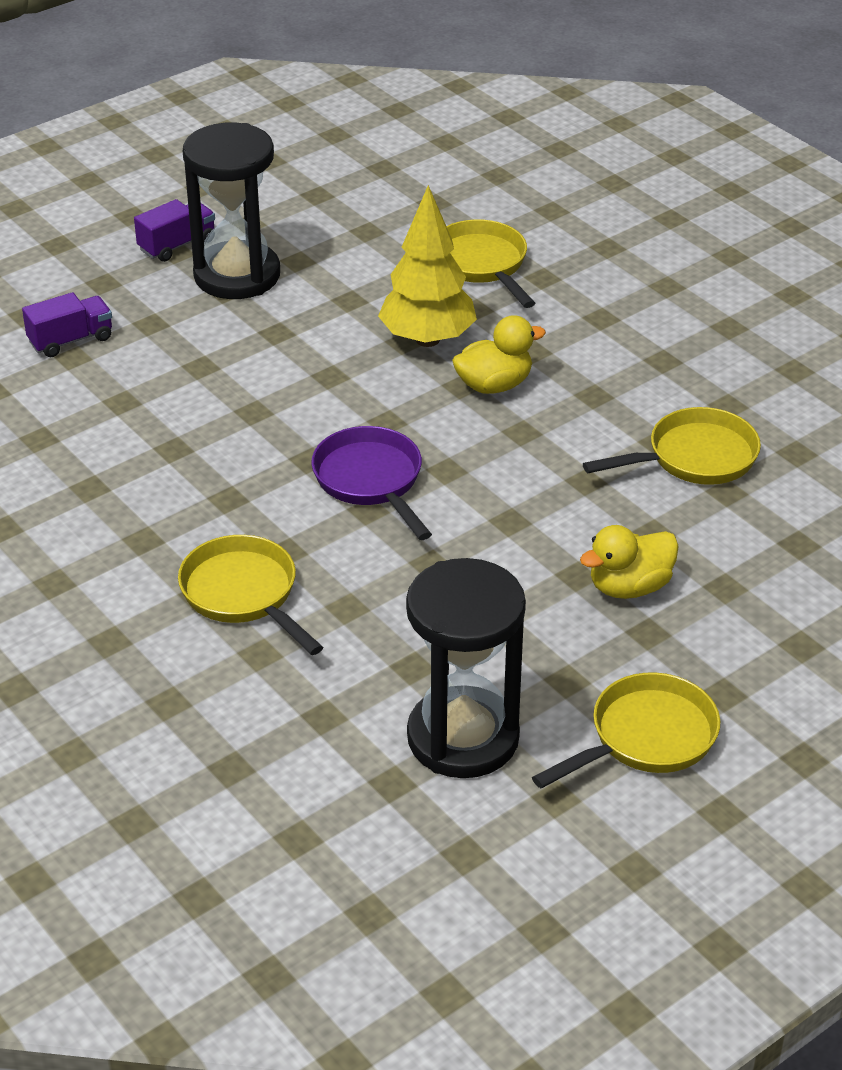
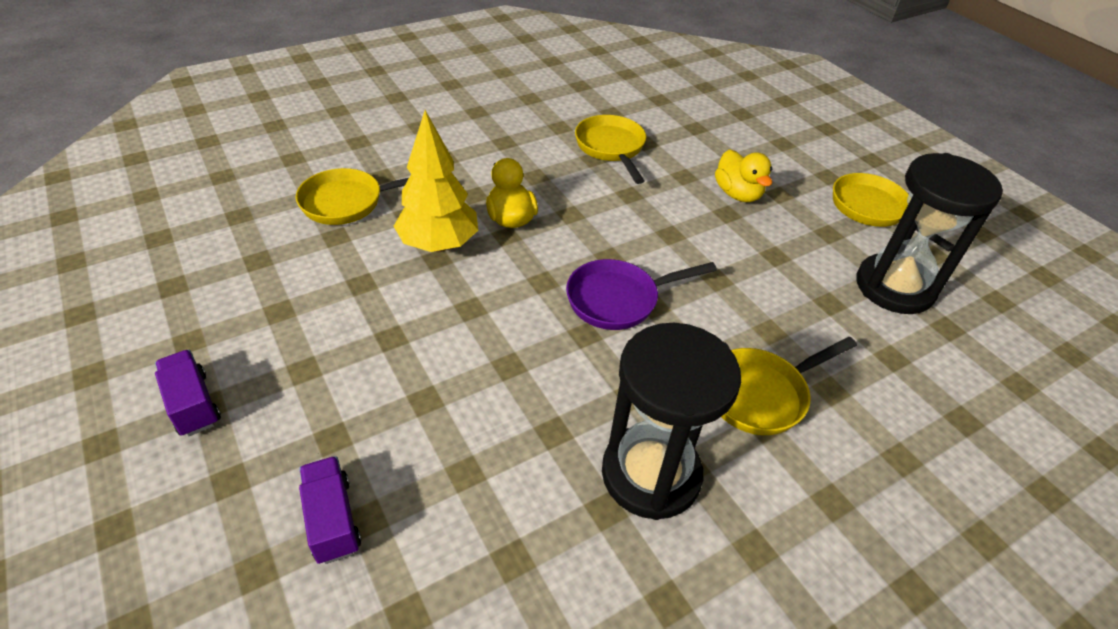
camera: 85 degrees left, 5 degrees up
black hourglass [183,123,280,299] -> black hourglass moved to [602,323,741,520]

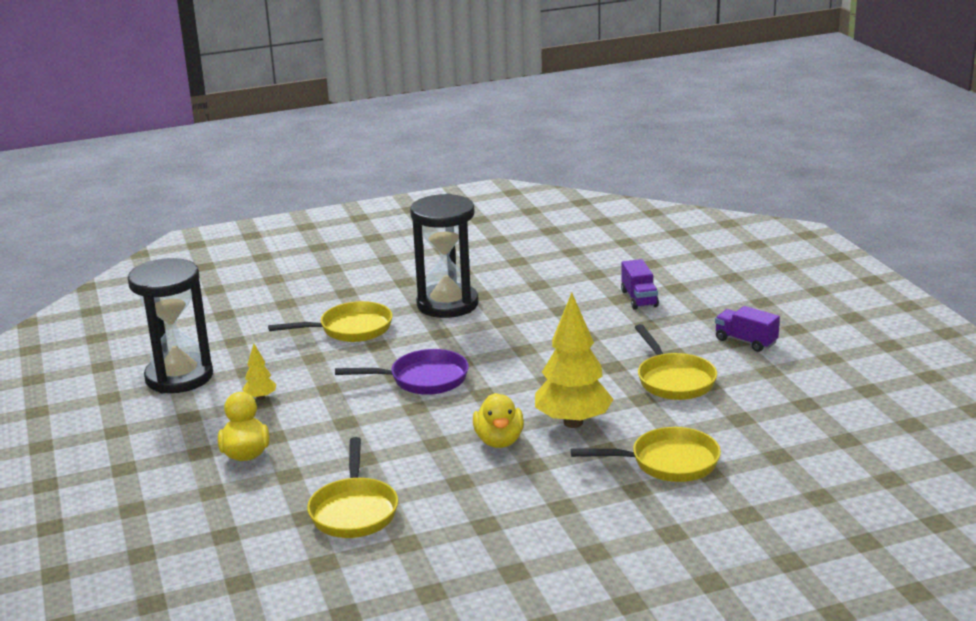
camera: 165 degrees left, 20 degrees down
purple truck [155,350,221,436] -> purple truck turned 150 degrees clockwise [715,306,780,352]
yellow pan [833,173,955,251] -> yellow pan moved to [635,324,717,400]
none -> yellow tree [242,344,276,400]

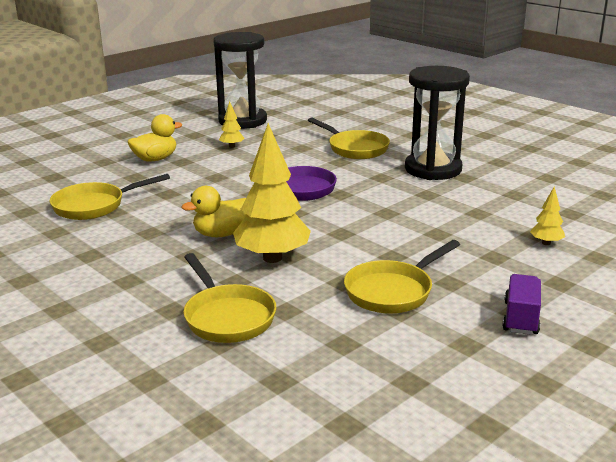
camera: 65 degrees right, 0 degrees up
purple truck [621,259,659,310] -> yellow tree [530,186,565,245]

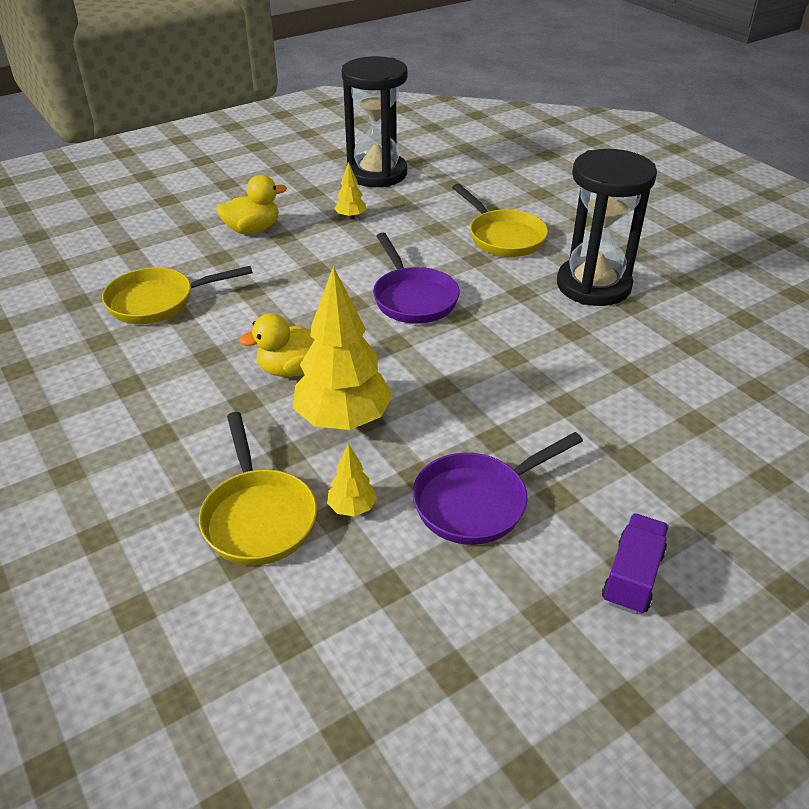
camera: 10 degrees right, 15 degrees up
yellow pan [344,240,460,313] -> purple pan [413,432,583,545]
yellow tree [530,186,565,245] -> yellow tree moved to [327,444,377,516]

